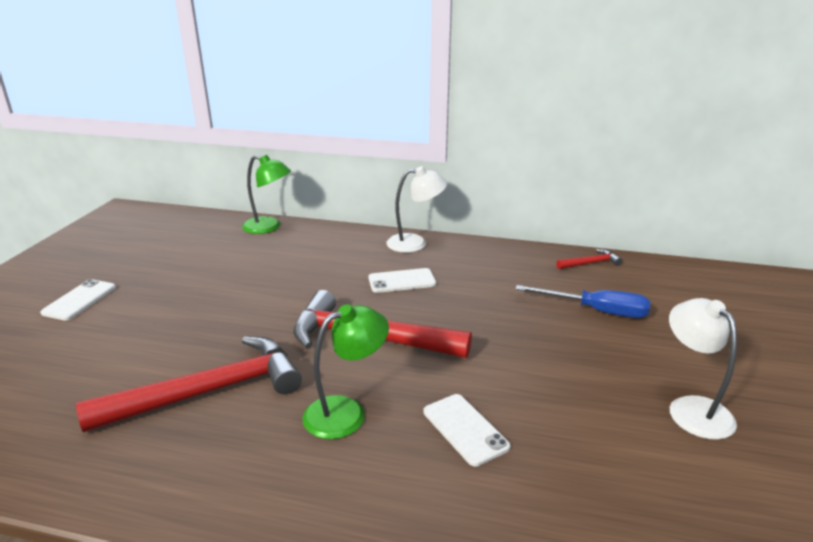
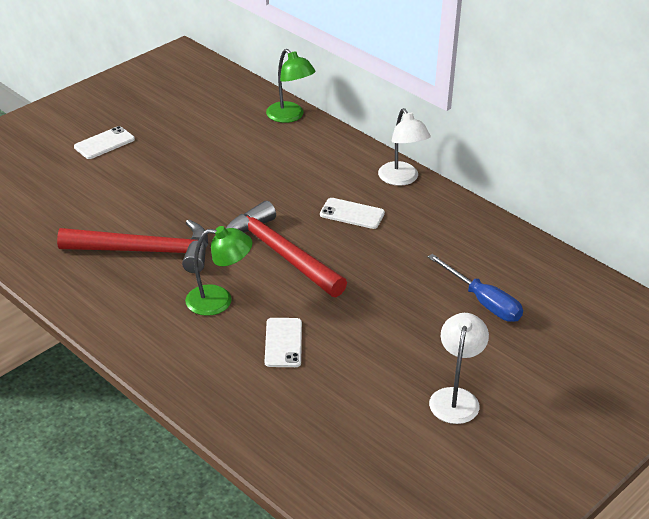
camera: 30 degrees right, 10 degrees up
white lamp [386,166,447,253] -> white lamp turned 45 degrees clockwise [378,108,431,186]
red hammer [556,249,623,269] -> none

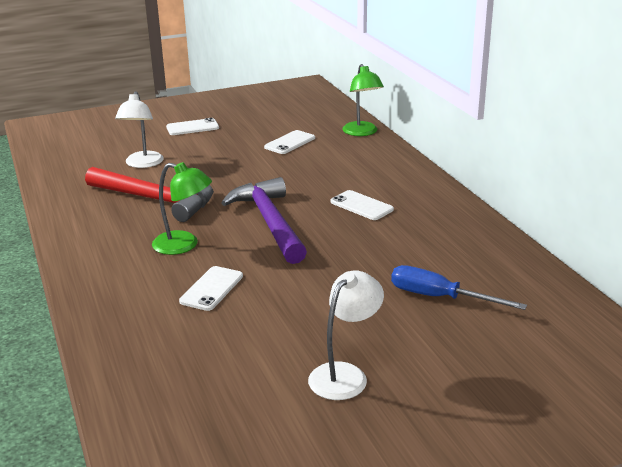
camera: 25 degrees right, 10 degrees down
red hammer [225,201,347,297] -> purple hammer [221,177,307,264]
white lamp [378,108,431,186] -> white lamp moved to [115,91,164,168]
blue screwdriver [428,254,523,322] -> blue screwdriver turned 135 degrees clockwise [391,265,527,310]
none -> white phone [264,130,315,154]

